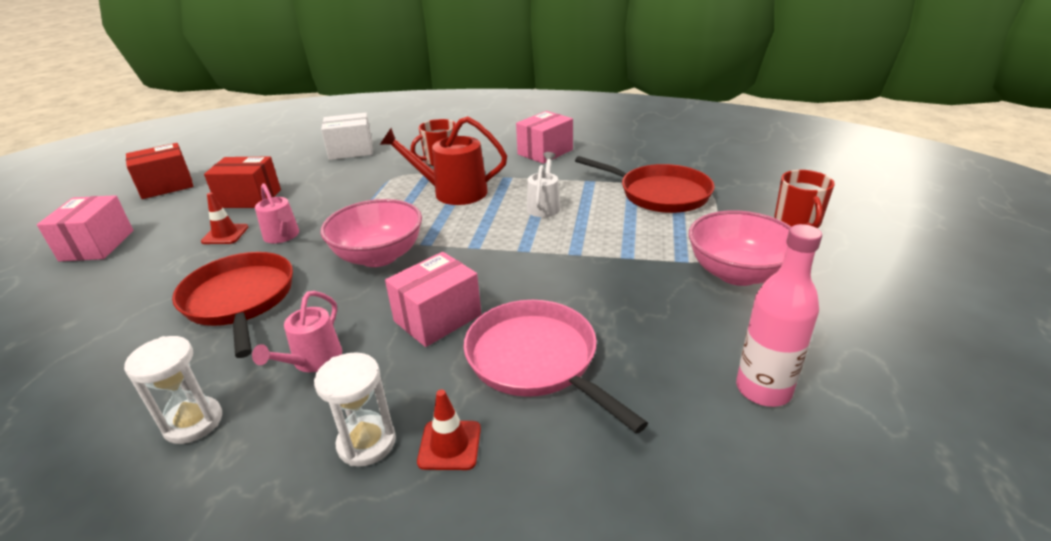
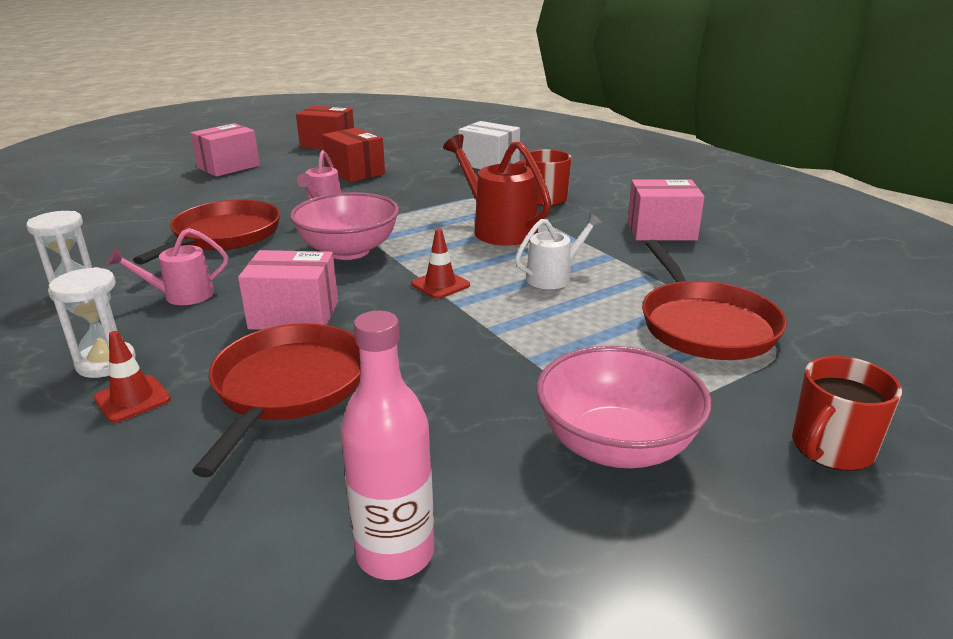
camera: 45 degrees right, 5 degrees down
red traffic cone [201,193,248,244] -> red traffic cone moved to [411,229,470,299]
pink pan [463,300,648,434] -> red pan [192,323,361,478]

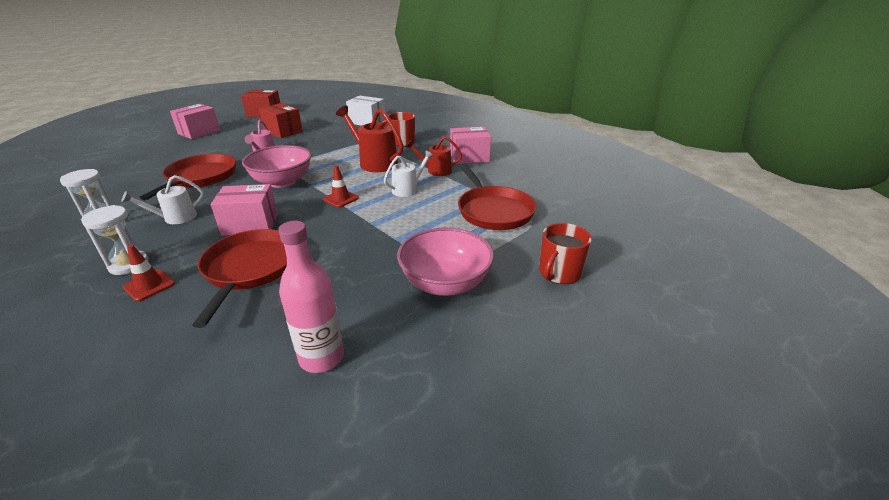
camera: 10 degrees left, 5 degrees up
pink watering can [108,228,228,305] -> white watering can [121,175,204,224]
none -> red watering can [406,136,462,176]

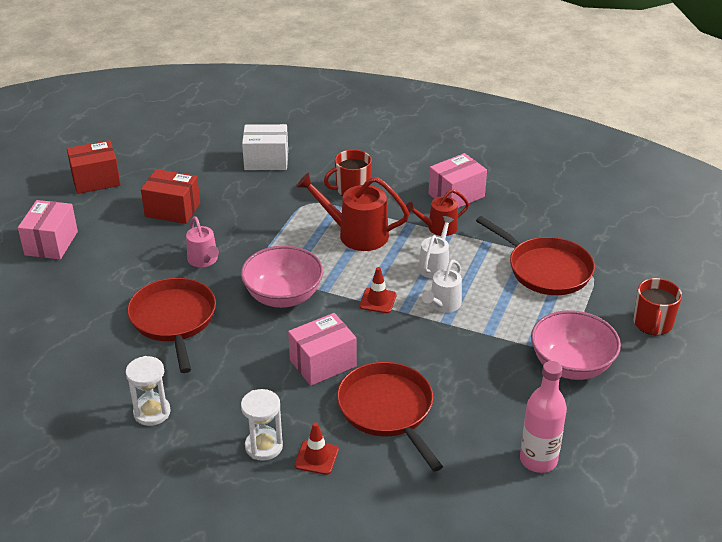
camera: 25 degrees left, 5 degrees up
white watering can [121,175,204,224] -> white watering can moved to [422,260,462,313]

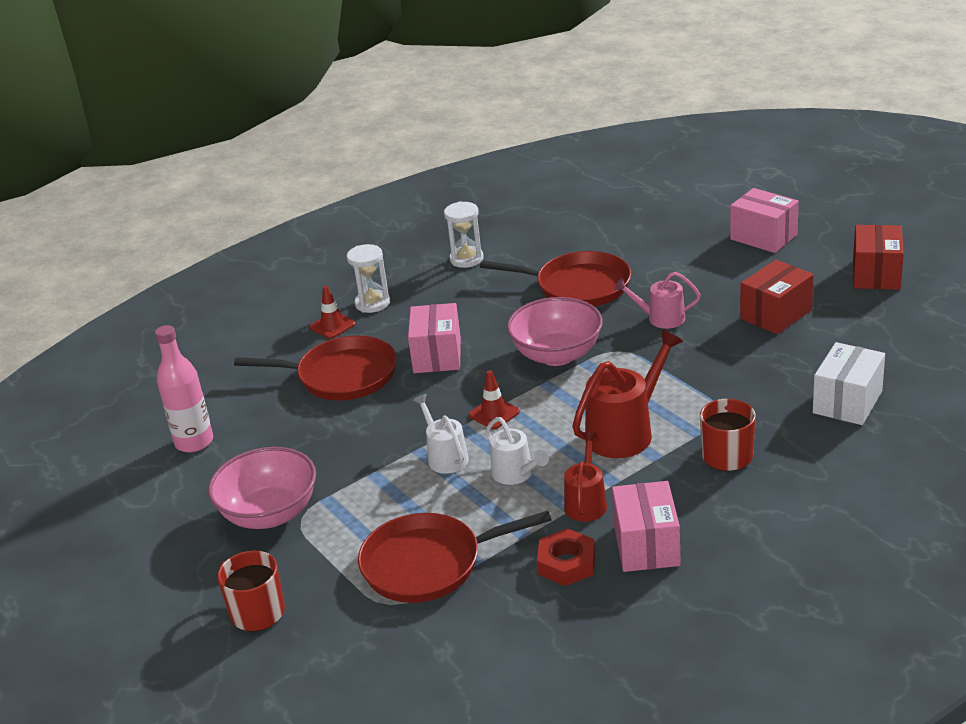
camera: 125 degrees right, 5 degrees down
none -> red nut [537,529,595,586]

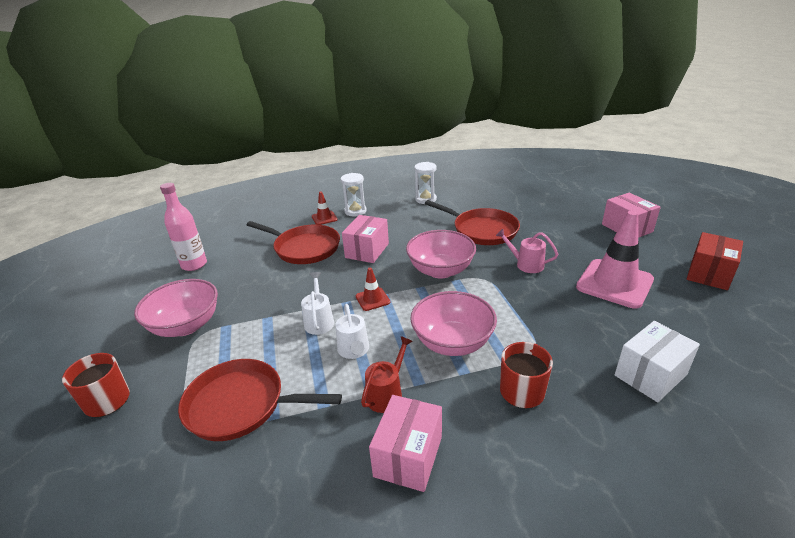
camera: 20 degrees right, 0 degrees up
red nut [537,529,595,586] -> none
red watering can [572,329,683,458] -> pink bowl [410,291,497,356]
red box [740,260,814,334] -> pink traffic cone [576,211,654,309]

